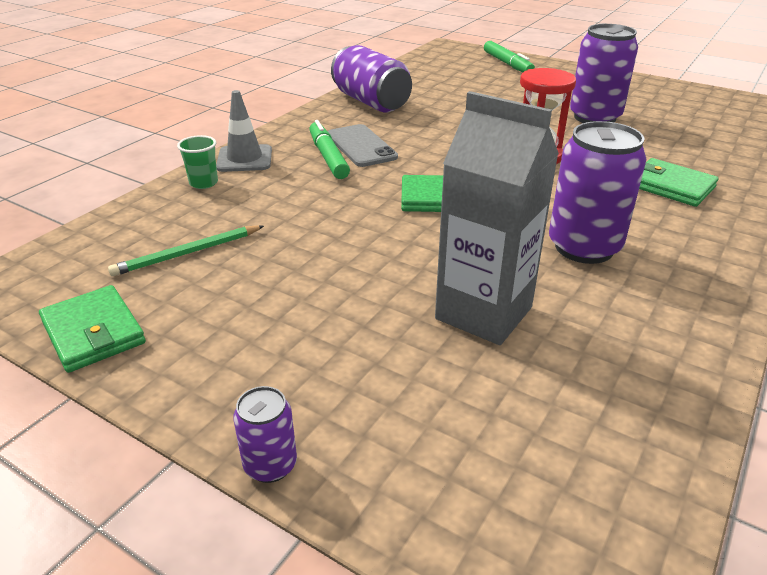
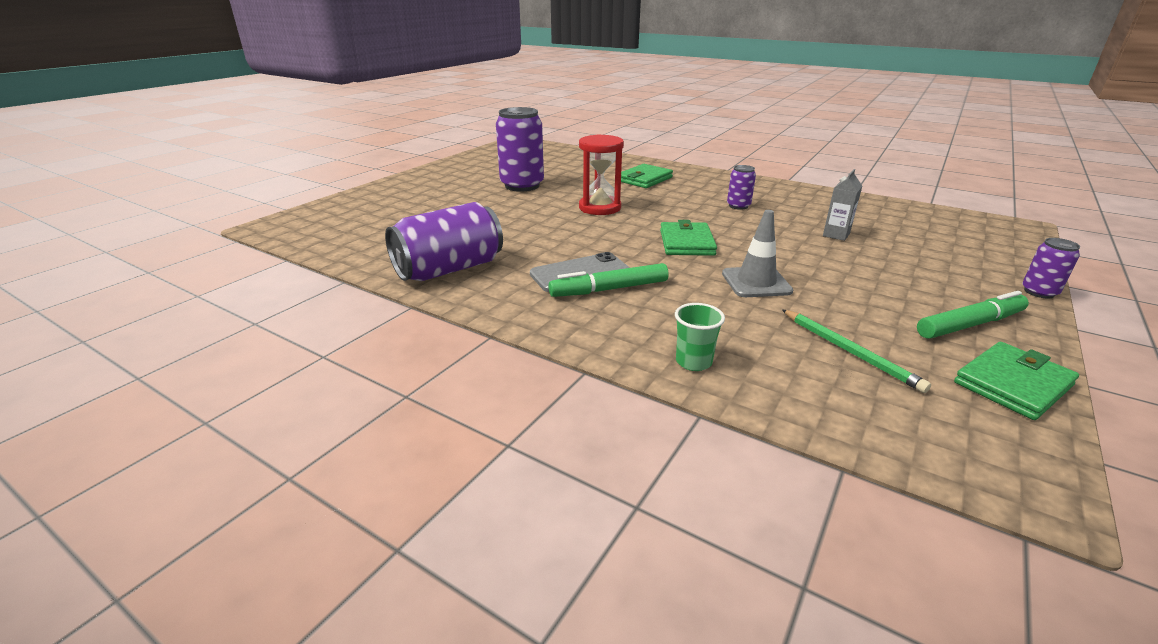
camera: 90 degrees left, 5 degrees down
grey traffic cone [216,90,272,172] -> grey traffic cone moved to [722,210,793,297]
grey carton [435,91,559,345] -> grey carton [823,169,862,241], size x0.46
green marker [484,41,535,72] -> green marker moved to [917,291,1029,339]
purple can [549,121,646,264] -> purple can [727,165,756,210], size x0.49

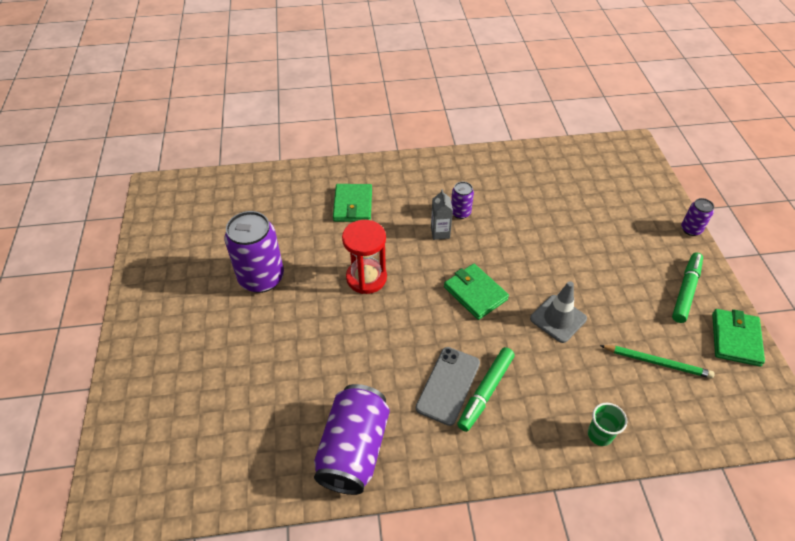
camera: 40 degrees left, 20 degrees up
grey carton [823,169,862,241] -> grey carton moved to [431,189,453,240]

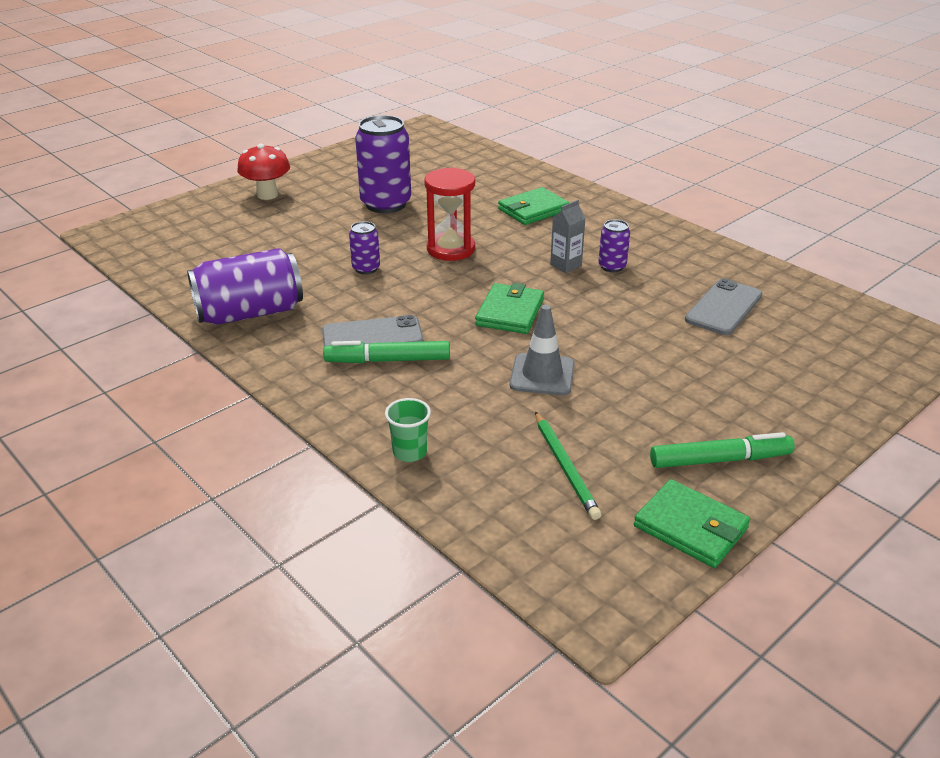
camera: 55 degrees right, 15 degrees down
purple can [681,198,714,236] -> purple can moved to [349,221,380,274]
green wallet [712,309,765,366] -> green wallet turned 60 degrees clockwise [634,479,750,568]
none -> red mushroom [237,144,290,200]
none -> grey phone [685,279,762,335]

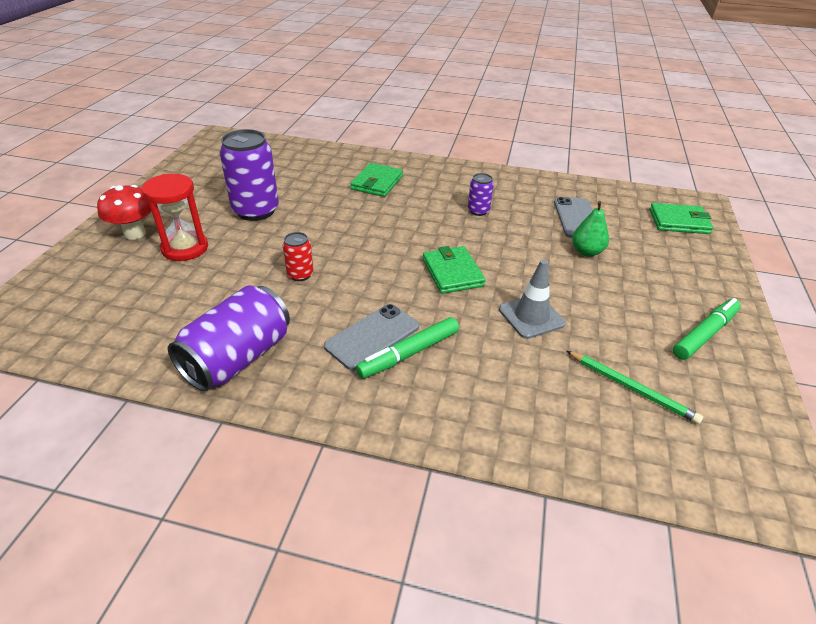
camera: 35 degrees left, 5 degrees up
purple can [349,221,380,274] -> red can [283,232,313,281]
green cup [385,398,431,462] -> none
red hourglass [424,167,475,261] -> red hourglass moved to [142,174,208,261]
grey carton [550,200,586,273] -> none
green wallet [634,479,750,568] -> green wallet moved to [650,203,713,234]
none -> green pear [572,201,609,257]

